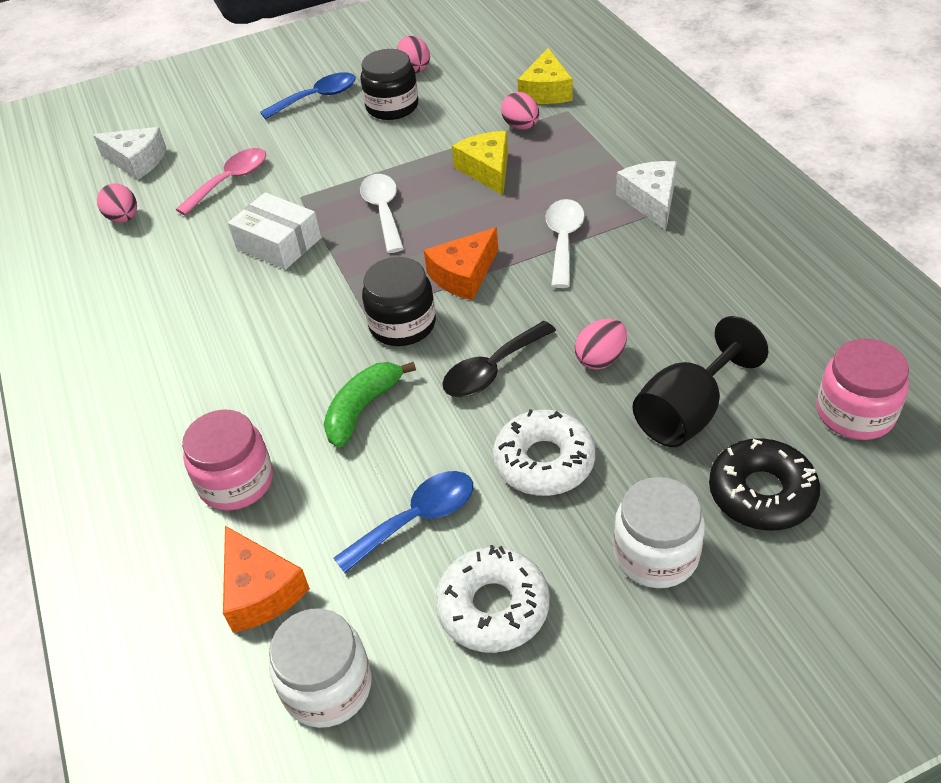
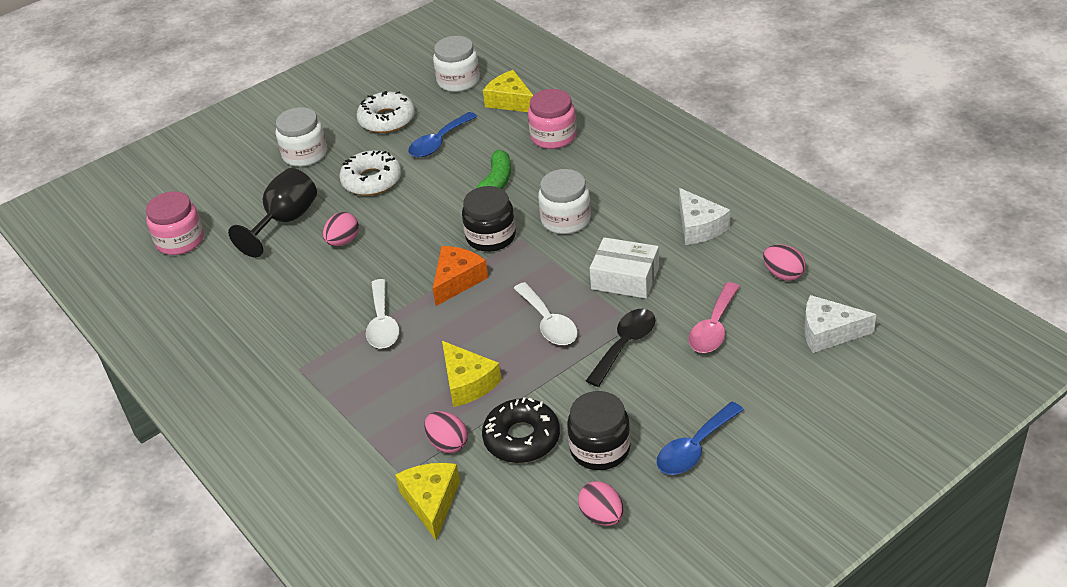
camera: 165 degrees right, 5 degrees down
orange cheese [223,526,310,633] -> yellow cheese [483,70,533,112]
black spoon [442,321,556,397] -> black spoon moved to [586,309,656,387]
white cheese [616,161,677,230] -> white cheese moved to [679,188,730,245]
black donut [709,438,820,531] -> black donut moved to [482,397,560,463]
none -> white jar [538,169,591,234]

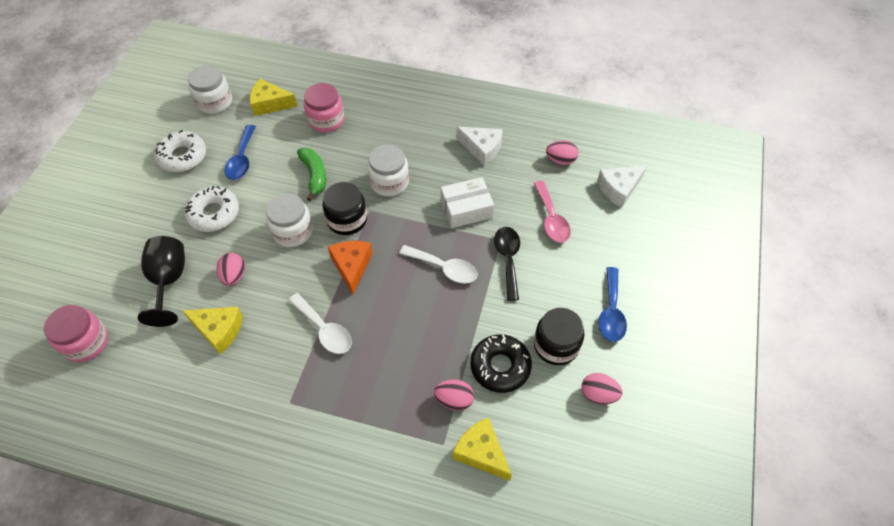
camera: 40 degrees left, 15 degrees up
white jar [276,107,327,167] -> white jar moved to [266,193,313,247]
yellow cheese [442,341,502,407] -> yellow cheese moved to [182,307,243,354]

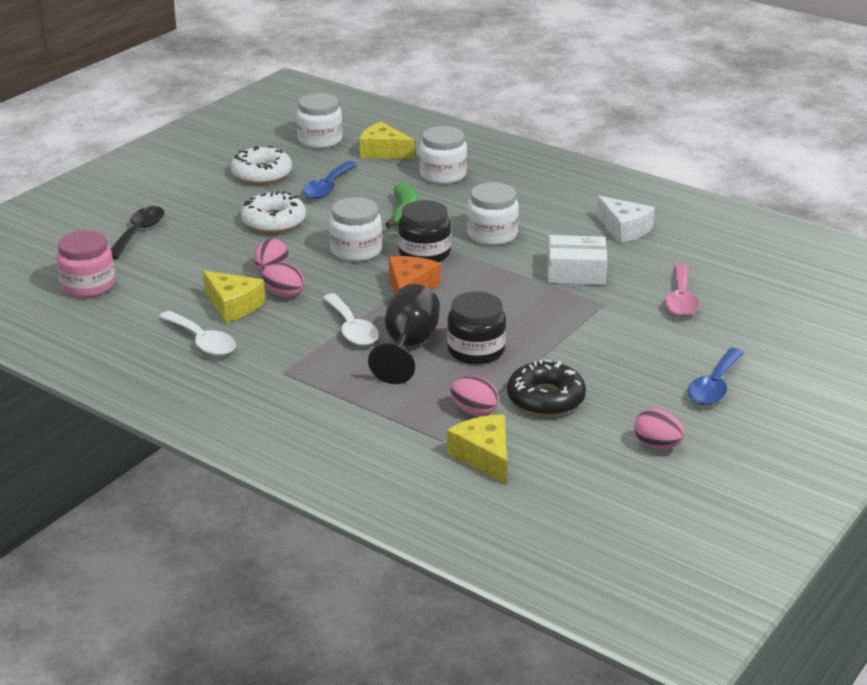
camera: 20 degrees right, 25 degrees down
black goblet [138,236,185,327] -> black goblet moved to [368,284,440,384]
pink jar [304,83,344,132] -> white jar [419,126,467,184]
white spoon [399,245,478,284] -> white spoon moved to [159,311,236,356]
black spoon [494,227,520,301] -> black spoon moved to [111,206,164,259]
black jar [534,308,584,365] -> black jar moved to [447,291,506,364]
pink egg [546,140,578,165] -> pink egg moved to [262,263,304,298]
white cheese [597,165,647,208] -> none

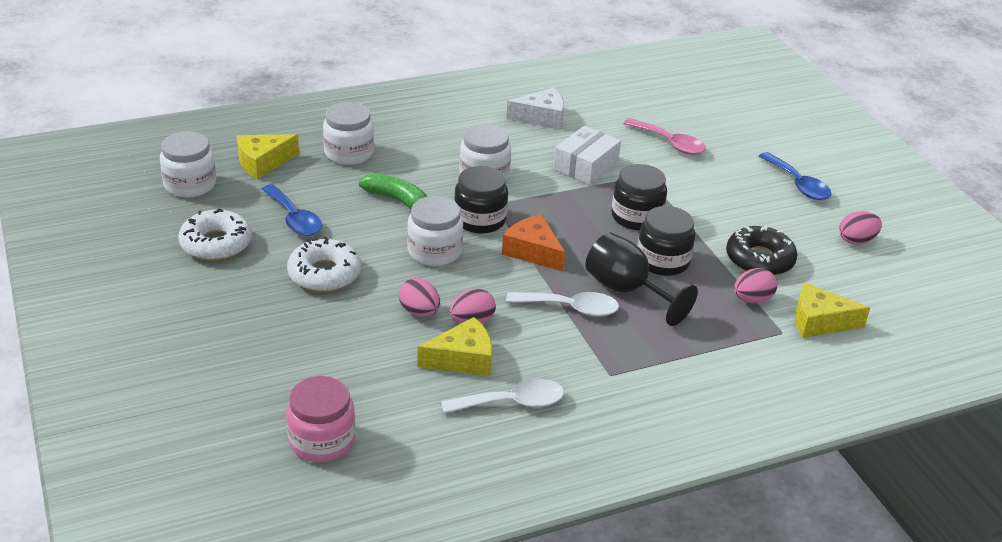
camera: 60 degrees left, 5 degrees up
black spoon [111,206,164,259] -> none
none -> black jar [611,164,667,230]

